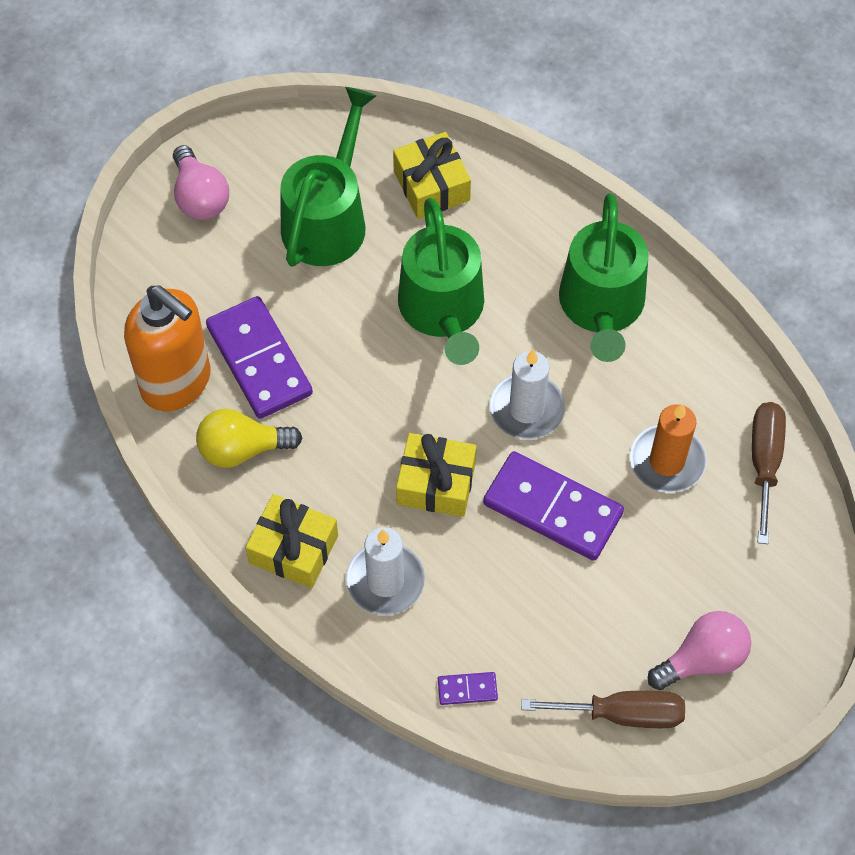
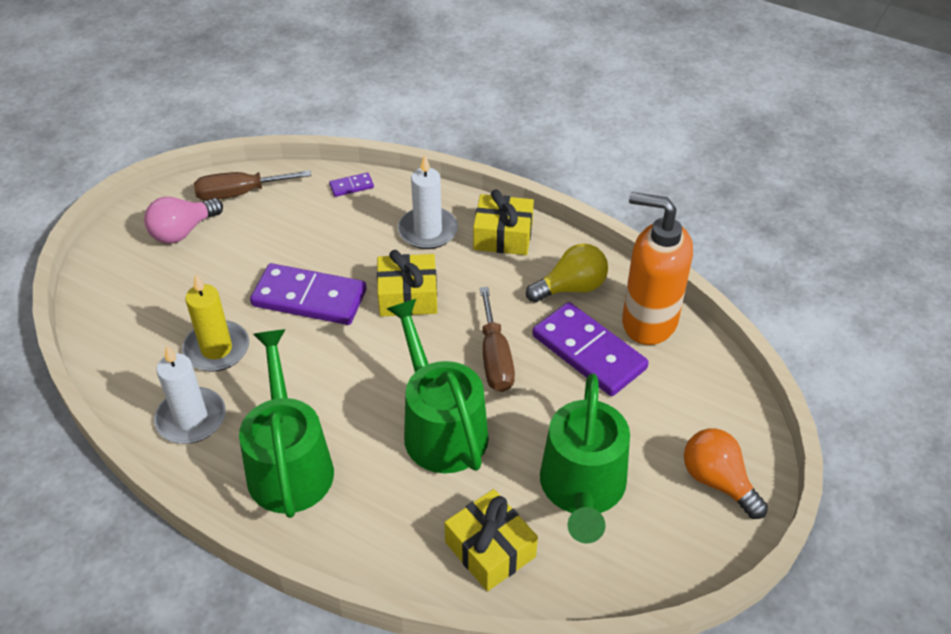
camera: 165 degrees right, 15 degrees down
pink light bulb [173,145,229,220] -> orange light bulb [684,429,768,519]
white candle [489,349,565,439] -> white candle moved to [154,344,226,444]
orange candle [630,403,706,493] -> yellow candle [182,273,249,372]
brown screwdriver [752,402,786,544] -> brown screwdriver moved to [480,287,515,392]

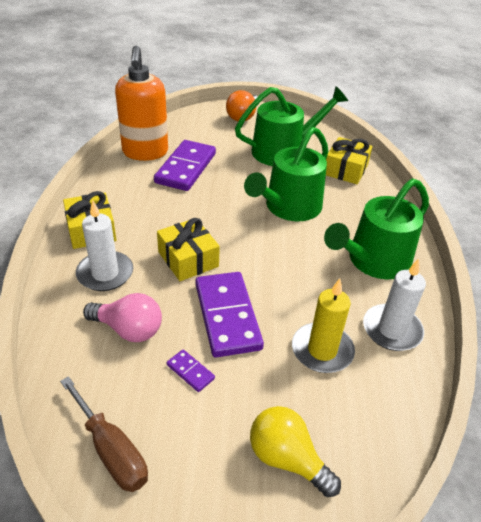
camera: 120 degrees left, 5 degrees down
pink light bulb [144,197,223,243] -> pink light bulb moved to [83,293,162,342]
purple domino [329,173,374,197] -> purple domino moved to [167,350,215,392]
brown screwdriver [480,287,515,392] -> none
yellow light bulb [526,244,608,303] -> yellow light bulb moved to [250,406,341,497]

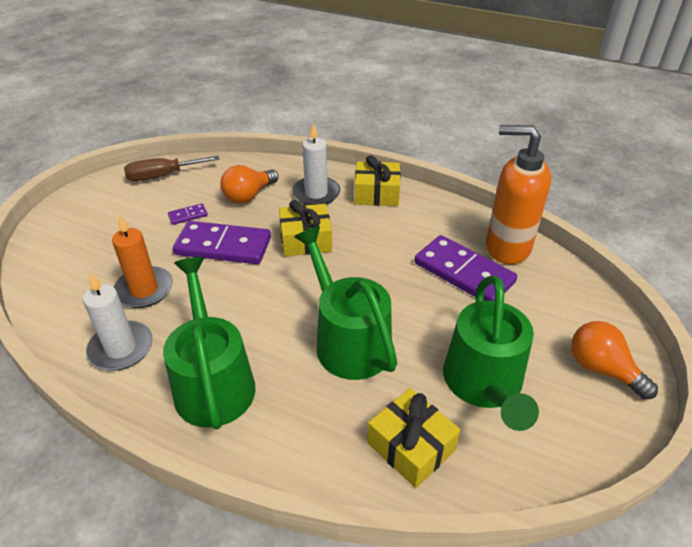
camera: 115 degrees right, 0 degrees up
pink light bulb [83,293,162,342] -> orange light bulb [220,165,278,204]
yellow light bulb [250,406,341,497] -> none
yellow candle [292,279,355,373] -> orange candle [112,214,173,308]

